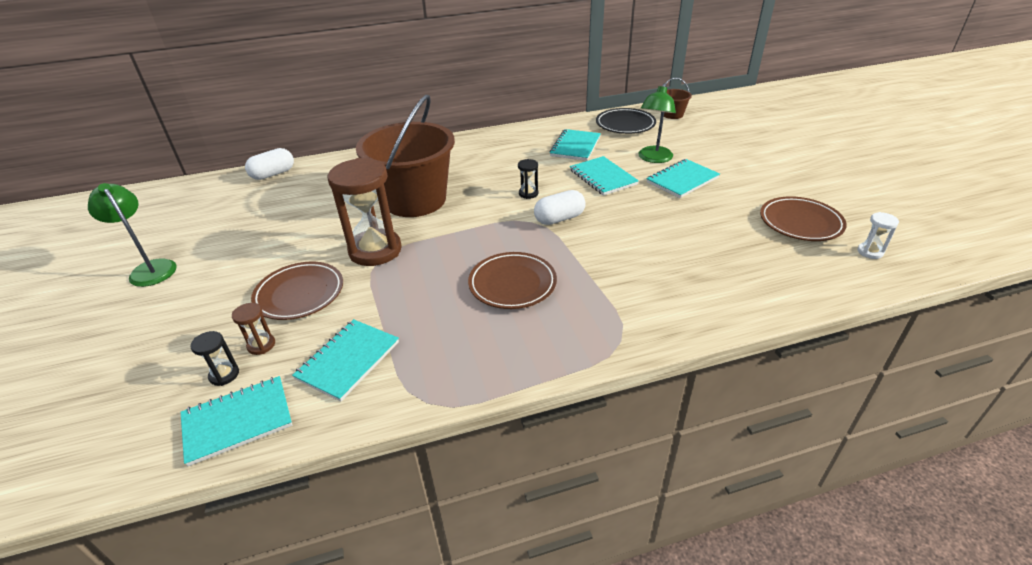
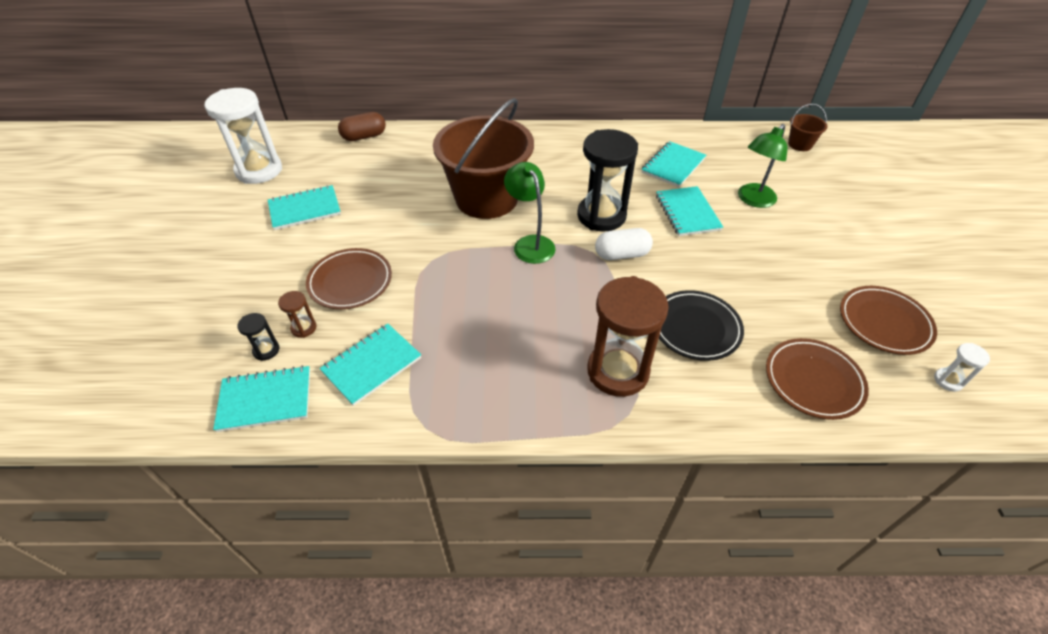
camera: 15 degrees right, 10 degrees up
green lamp [88,183,177,287] -> green lamp moved to [504,162,556,264]
white capsule [245,148,294,180] -> brown capsule [338,112,386,141]
brown hourglass [328,158,402,266] -> brown hourglass moved to [587,276,669,397]
brown plate [468,252,557,309] -> brown plate moved to [766,338,869,420]
black hourglass [518,159,538,199] -> black hourglass [577,129,638,232], size x2.35
black plate [596,108,656,134] -> black plate moved to [659,290,744,361]
turquoise notebook [646,159,720,198] -> turquoise notebook moved to [268,185,341,230]
none -> white hourglass [204,88,282,184]

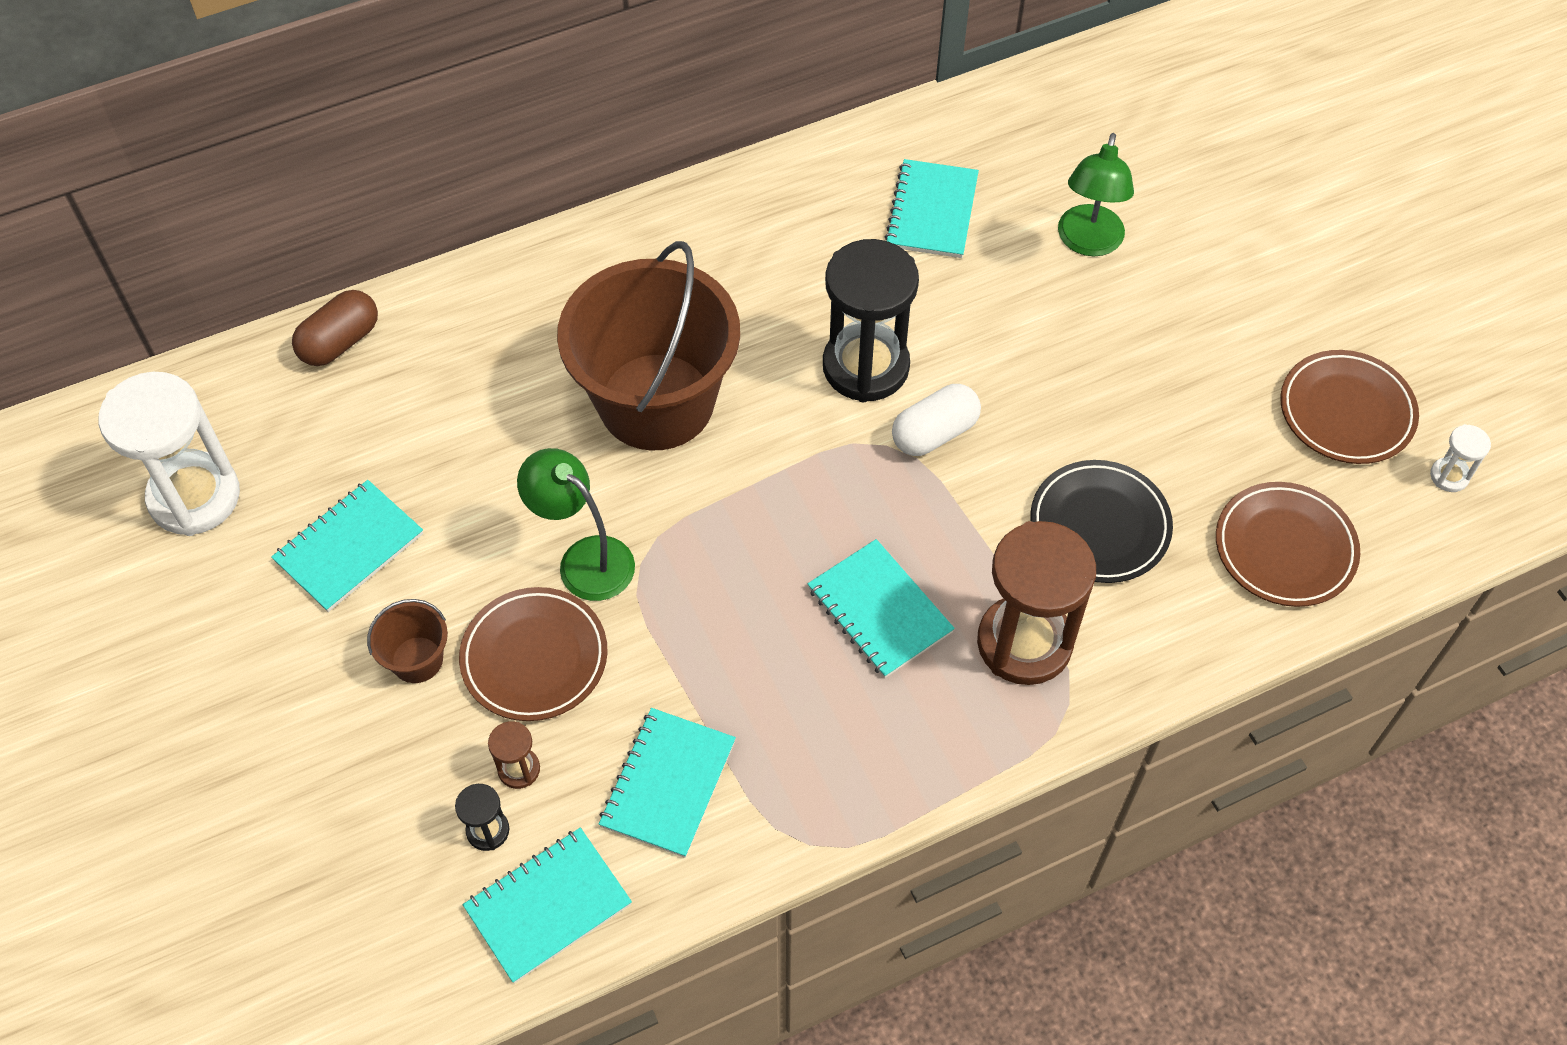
camera: 25 degrees left, 10 degrees up
green lamp [504,162,556,264] -> green lamp moved to [517,448,635,601]
turquoise notebook [656,186,723,236] -> turquoise notebook moved to [808,539,955,678]
brown bucket [788,104,828,151] -> brown bucket moved to [367,599,448,683]

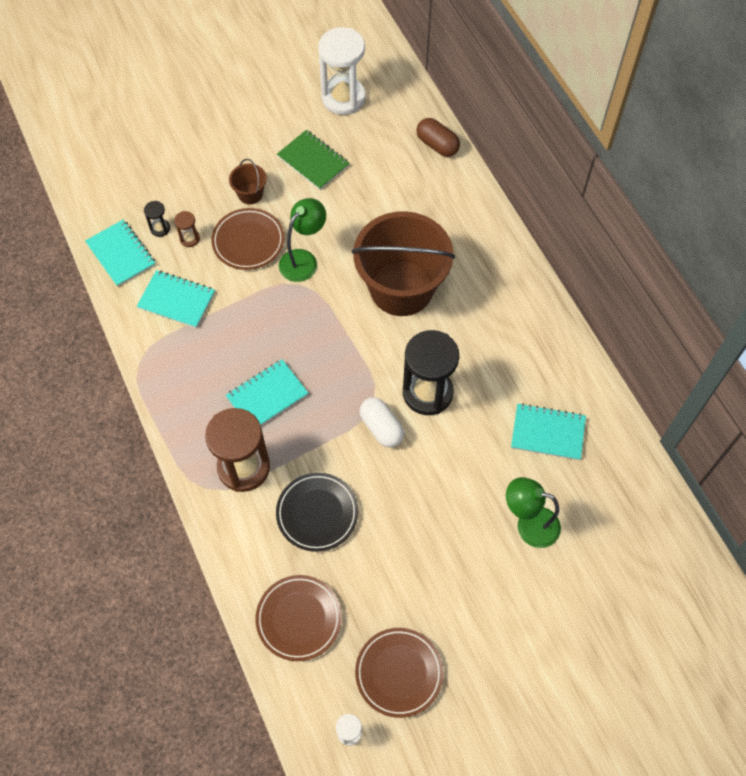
camera: 90 degrees right, 5 degrees up
turquoise notebook [271,480,423,612] -> green notebook [277,130,350,190]

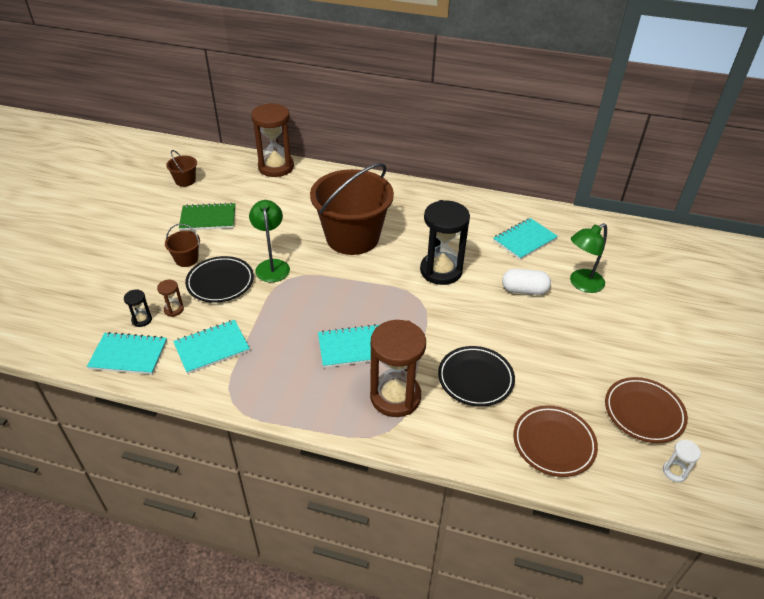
camera: 50 degrees left, 20 degrees down
brown plate [211,208,284,270] -> black plate [185,256,254,303]
turquoise notebook [226,359,308,425] -> turquoise notebook turned 75 degrees clockwise [318,324,380,368]
white hourglass [318,27,366,115] -> brown bucket [166,150,197,187]
white capsule [359,397,404,447] -> white capsule moved to [502,269,551,295]
brown capsule [416,118,460,157] -> brown hourglass [251,103,294,177]

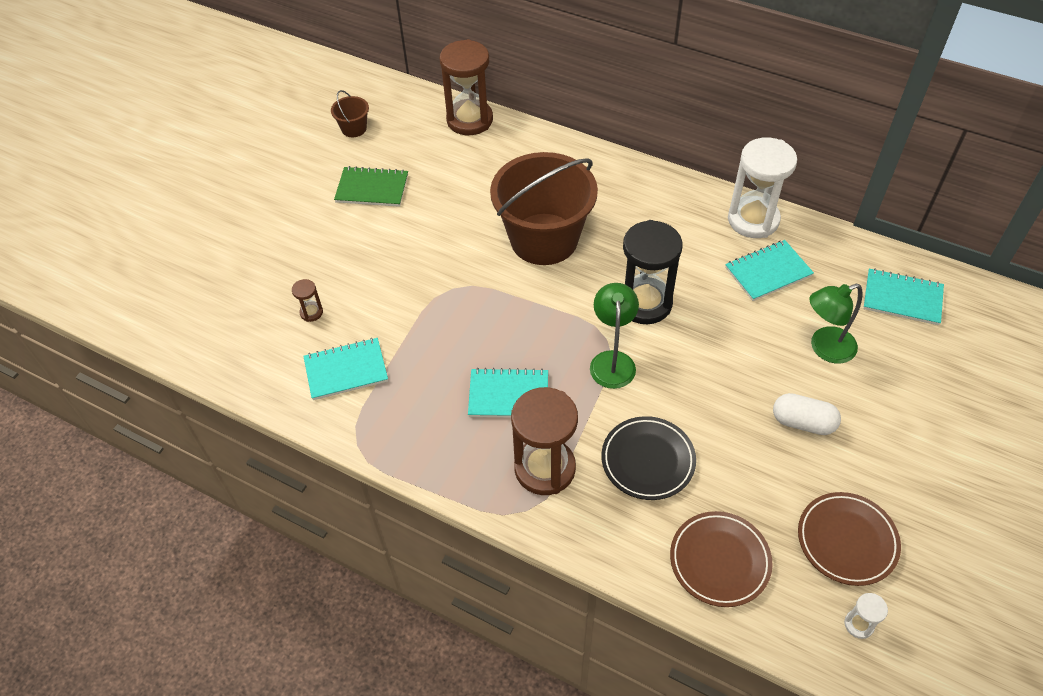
camera: 15 degrees right, 10 degrees up
turquoise notebook [87,332,167,375] -> turquoise notebook moved to [863,268,944,325]
black hourglass [124,290,152,327] -> none
brown bucket [165,224,200,267] -> none
black plate [185,256,254,303] -> none
green lamp [249,200,290,282] -> green lamp moved to [590,283,639,389]
white capsule [502,269,551,295] -> white capsule moved to [773,393,841,435]
none -> white hourglass [728,137,797,238]

